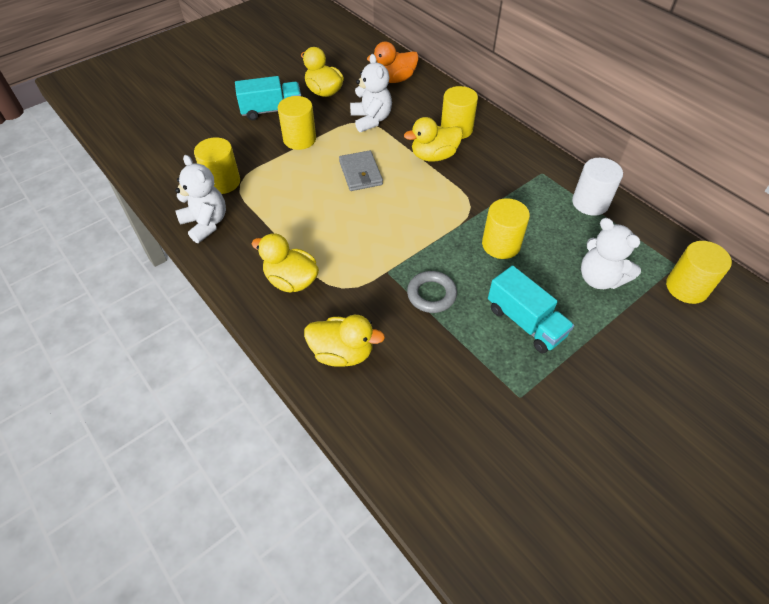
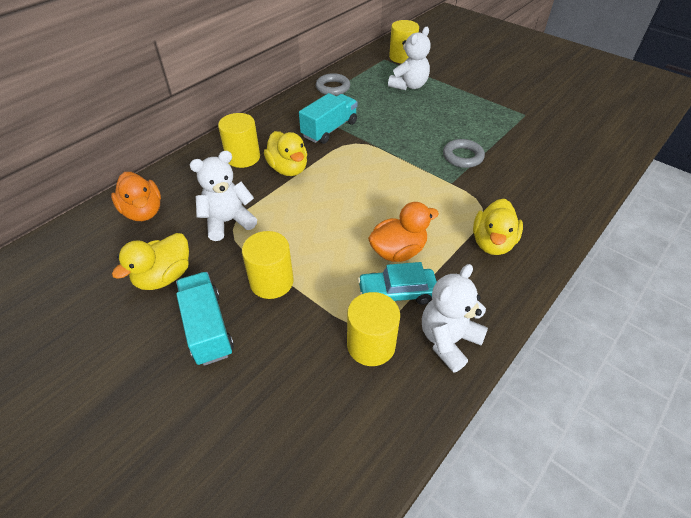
camera: 100 degrees left, 5 degrees down
yellow duck [304,315,385,367] -> none
grey wallet [339,150,383,191] -> none
yellow cylinder [482,198,530,259] -> none
turquoise truck [488,266,574,353] -> turquoise truck moved to [299,93,358,144]
white cylinder [572,158,623,216] -> grey ring [316,73,350,96]
none -> turquoise car [358,262,437,305]
none -> orange duck [368,202,439,262]

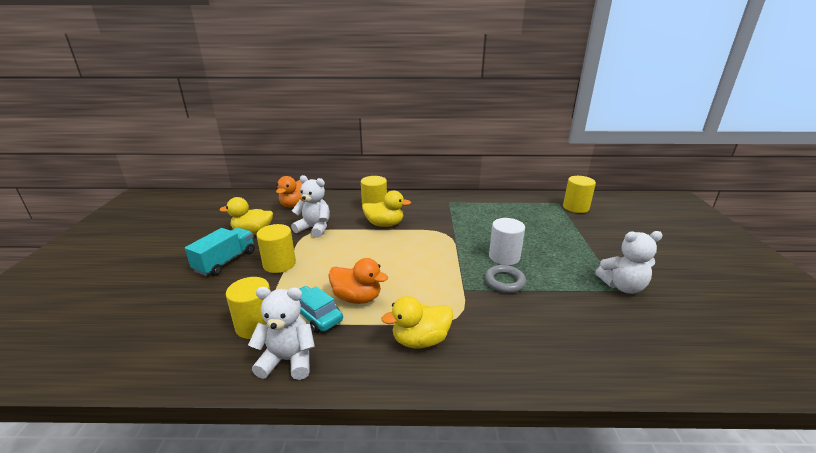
camera: 50 degrees right, 20 degrees down
yellow duck [264,131,307,176] -> yellow duck turned 105 degrees counterclockwise [362,190,411,227]
turquoise truck [299,93,358,144] -> none
grey ring [316,73,350,96] -> none
white teddy bear [388,27,430,90] -> white teddy bear moved to [596,231,663,294]
none -> white cylinder [489,218,525,265]

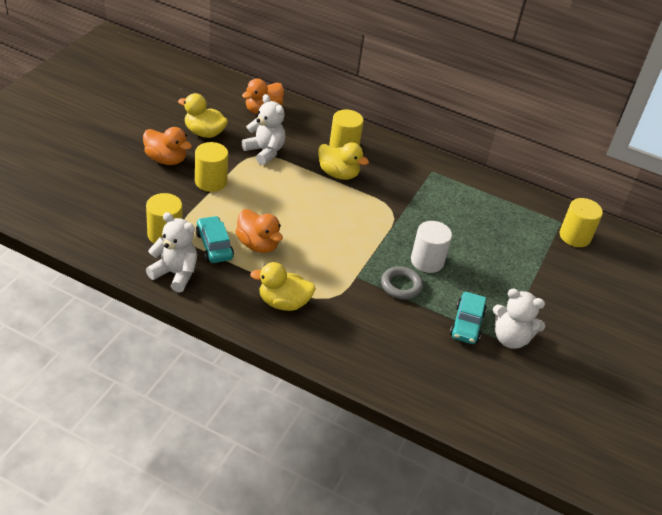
camera: 20 degrees right, 15 degrees up
turquoise truck [185,228,255,276] -> orange duck [143,127,192,165]
none -> turquoise car [450,292,487,344]

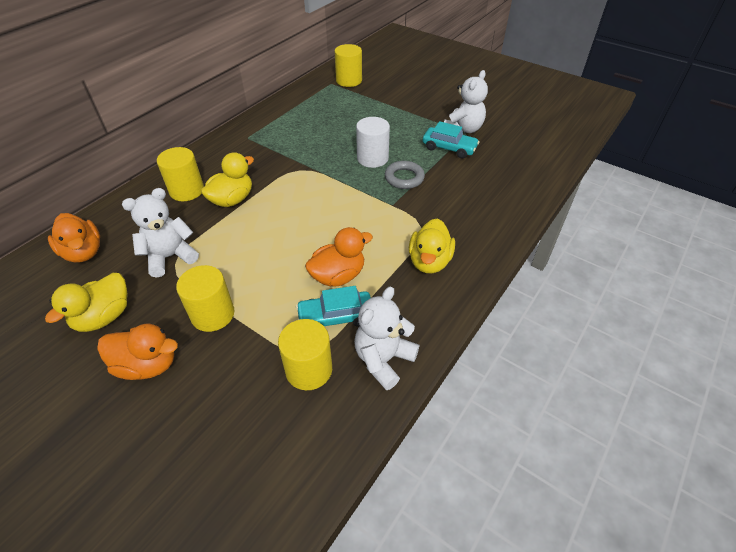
camera: 75 degrees left, 5 degrees up
orange duck [143,127,192,165] -> orange duck turned 60 degrees clockwise [97,324,178,380]

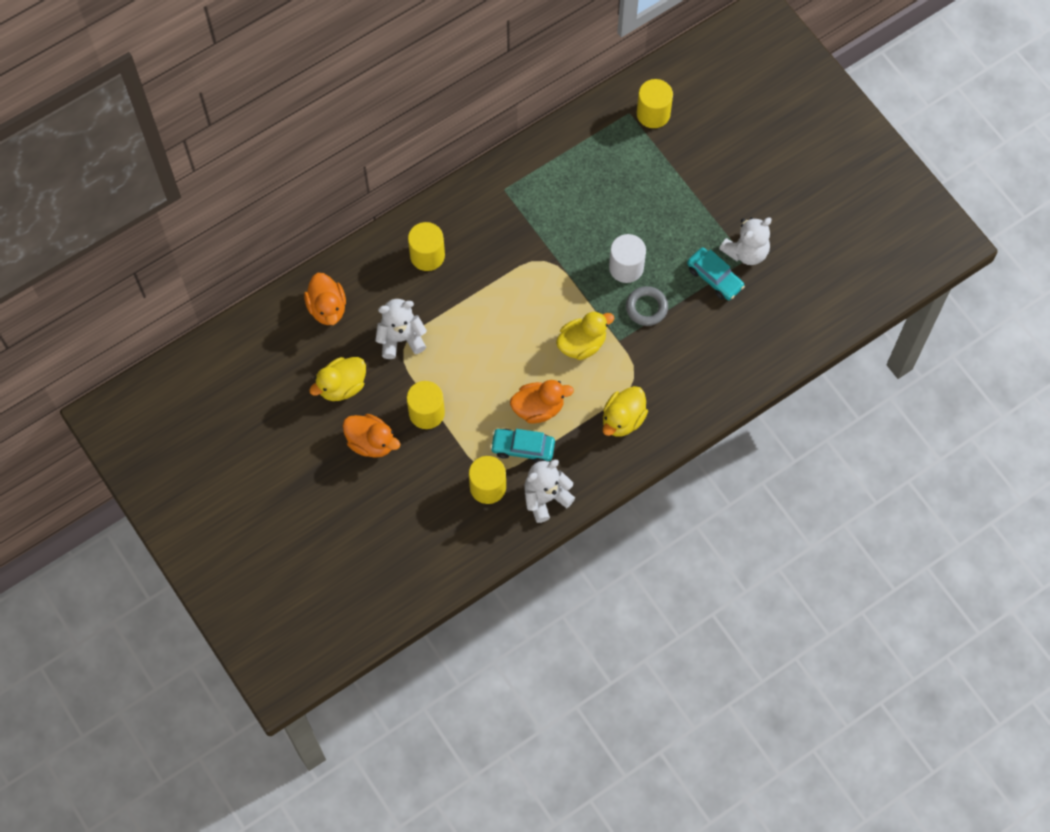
camera: 20 degrees right, 20 degrees up
yellow duck [201,152,254,207] -> yellow duck moved to [556,311,614,360]

